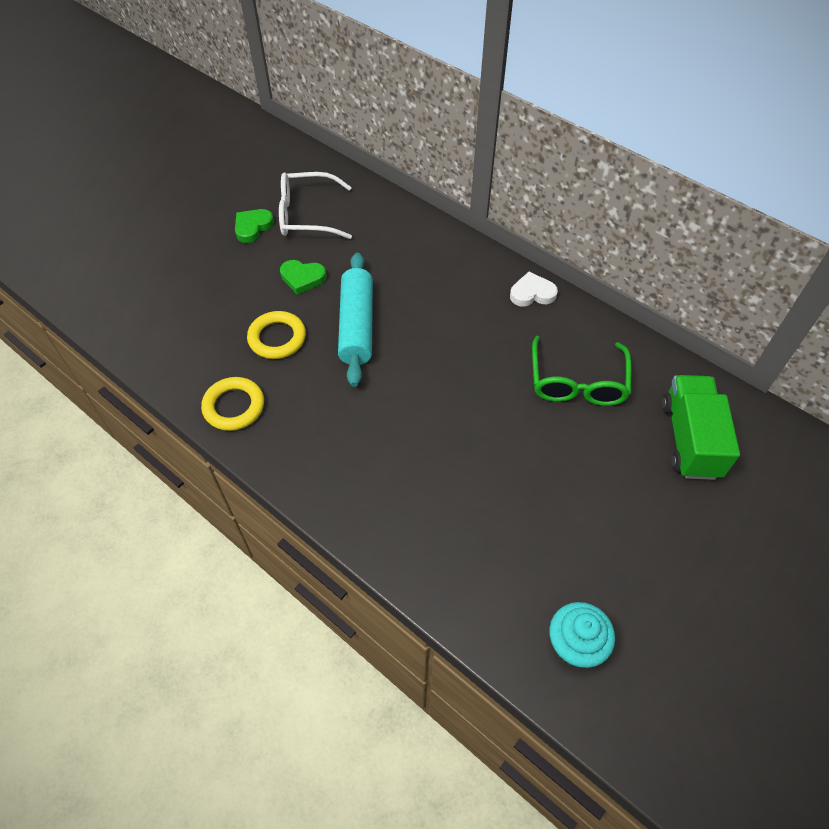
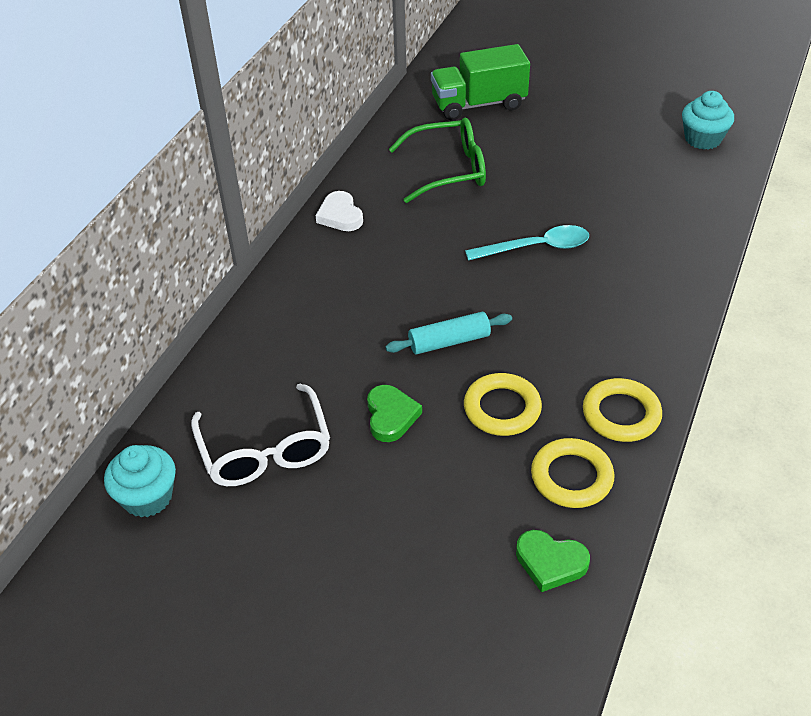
camera: 105 degrees left, 10 degrees down
green heart [235,209,274,243] -> green heart moved to [516,530,590,592]
turquoise rolling pin [338,252,373,387] -> turquoise rolling pin [385,312,512,354], size x0.62
none -> turquoise cupcake [104,445,176,517]
none -> turquoise spoon [465,225,589,261]
none -> yellow ring [531,438,614,508]

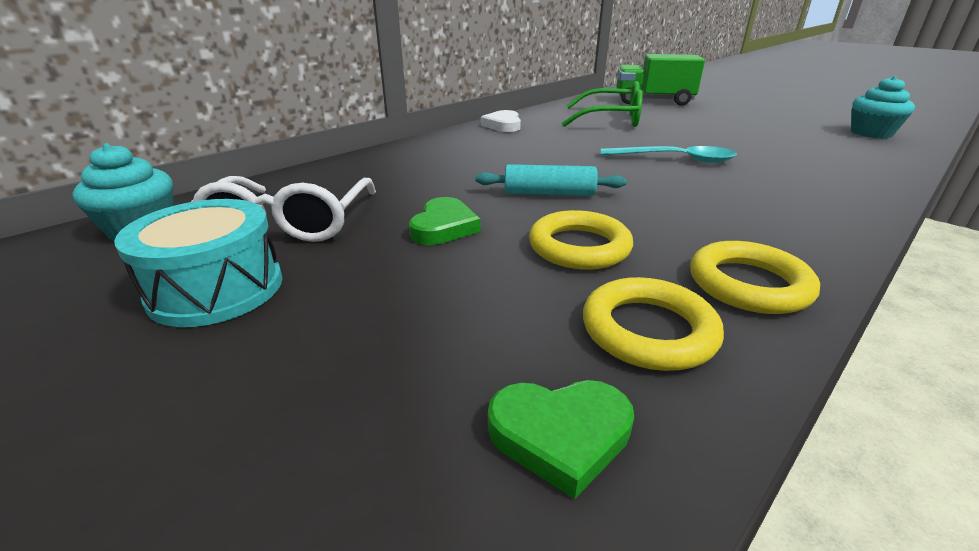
camera: 20 degrees right, 15 degrees down
green heart [516,530,590,592] -> green heart turned 45 degrees counterclockwise [488,380,634,499]
none -> turquoise drum [114,199,282,327]

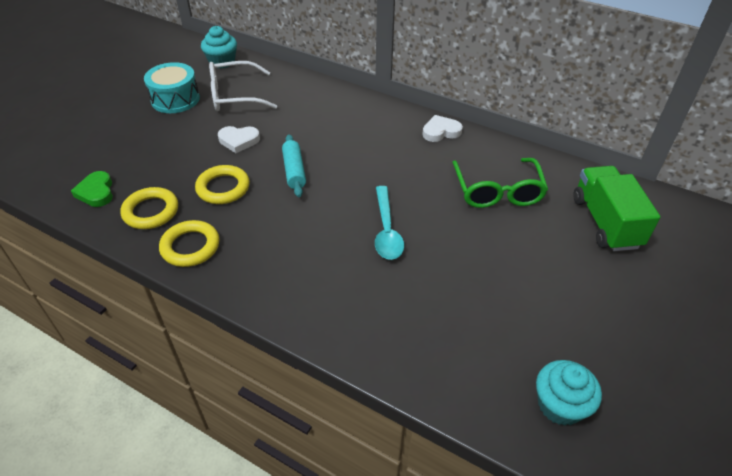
camera: 75 degrees right, 15 degrees up
green heart [409,197,481,245] -> white heart [218,126,260,153]

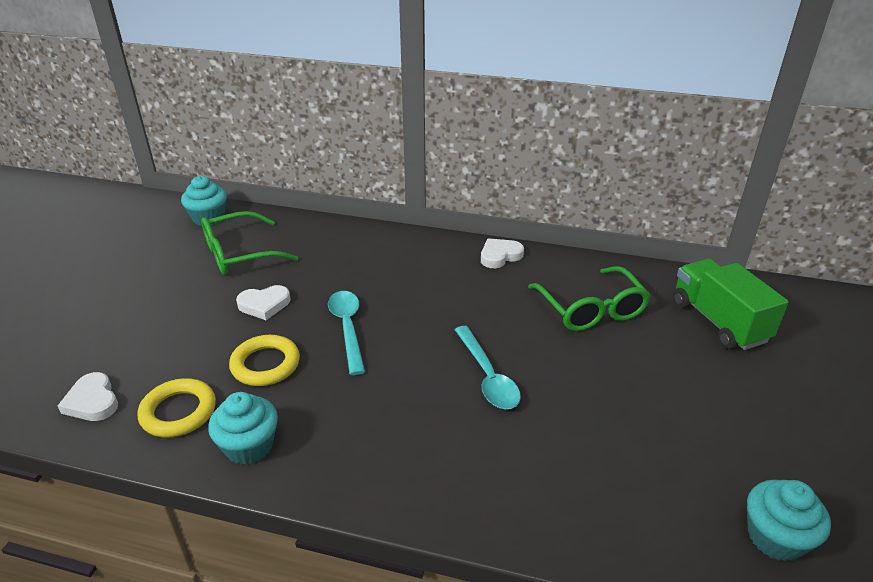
camera: 15 degrees left, 10 degrees down
green heart [71,171,113,207] -> white heart [58,372,118,421]
turquoise drum [144,62,200,113] -> none
yellow ring [159,220,220,267] -> turquoise cupcake [208,392,278,465]
white glasses [209,61,277,111] -> green glasses [201,211,298,275]
turquoise rolling pin [282,134,306,197] -> turquoise spoon [328,291,365,375]

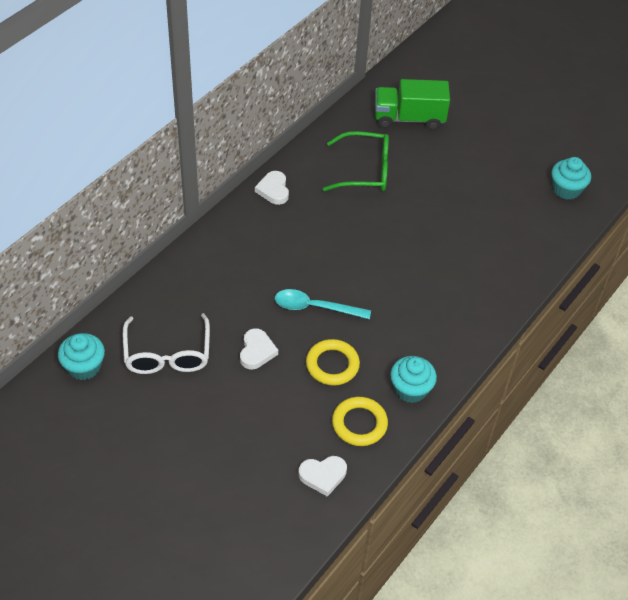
camera: 70 degrees left, 15 degrees up
green glasses [201,211,298,275] -> white glasses [123,313,210,374]
turquoise spoon [455,326,521,409] -> none

